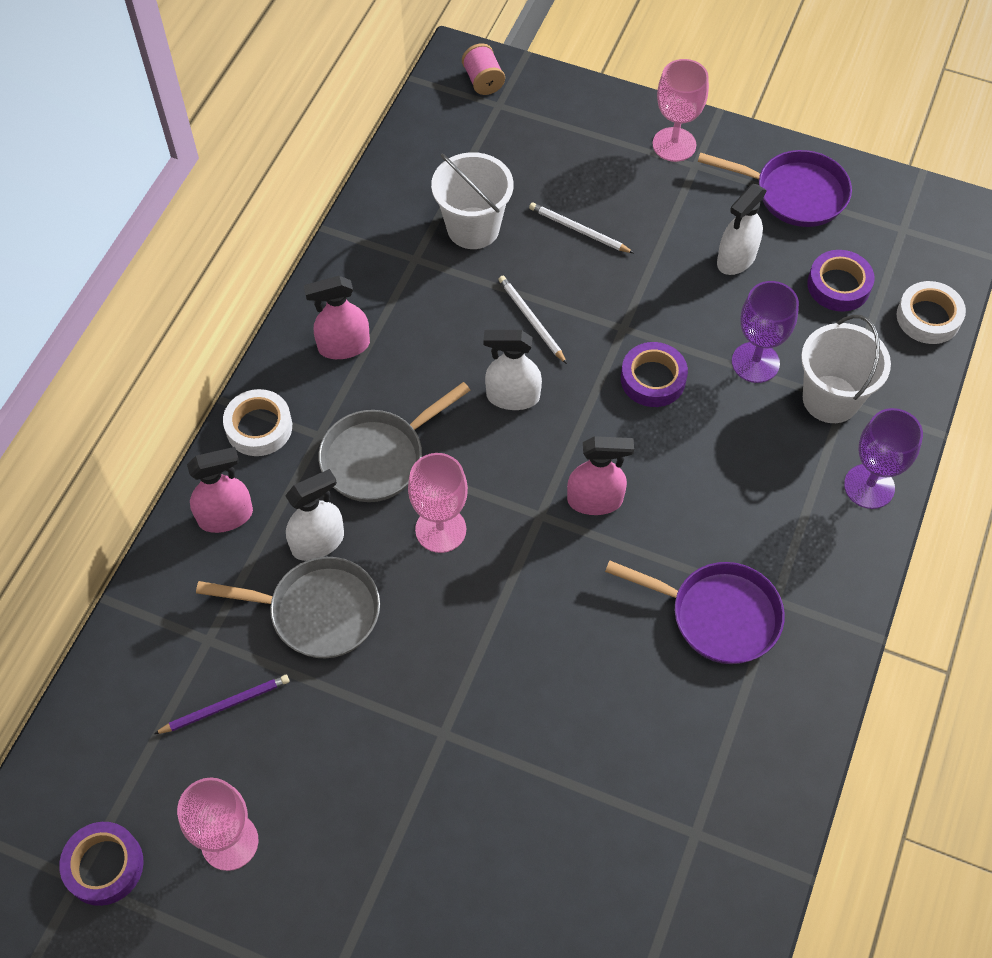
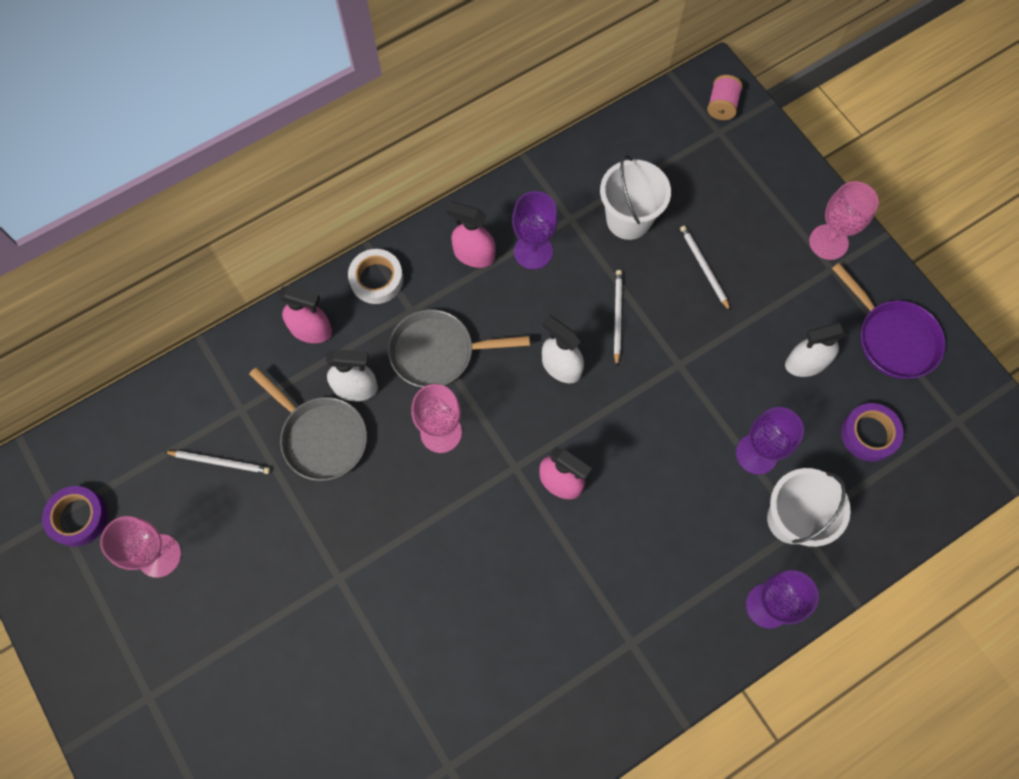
camera: 35 degrees right, 10 degrees up
purple pencil [154,675,290,734] -> white pencil [164,450,270,474]
purple pan [605,560,785,664] -> none
purple tape [621,342,688,407] -> none
white tape [896,281,966,344] -> none
none -> purple goblet [512,191,558,269]

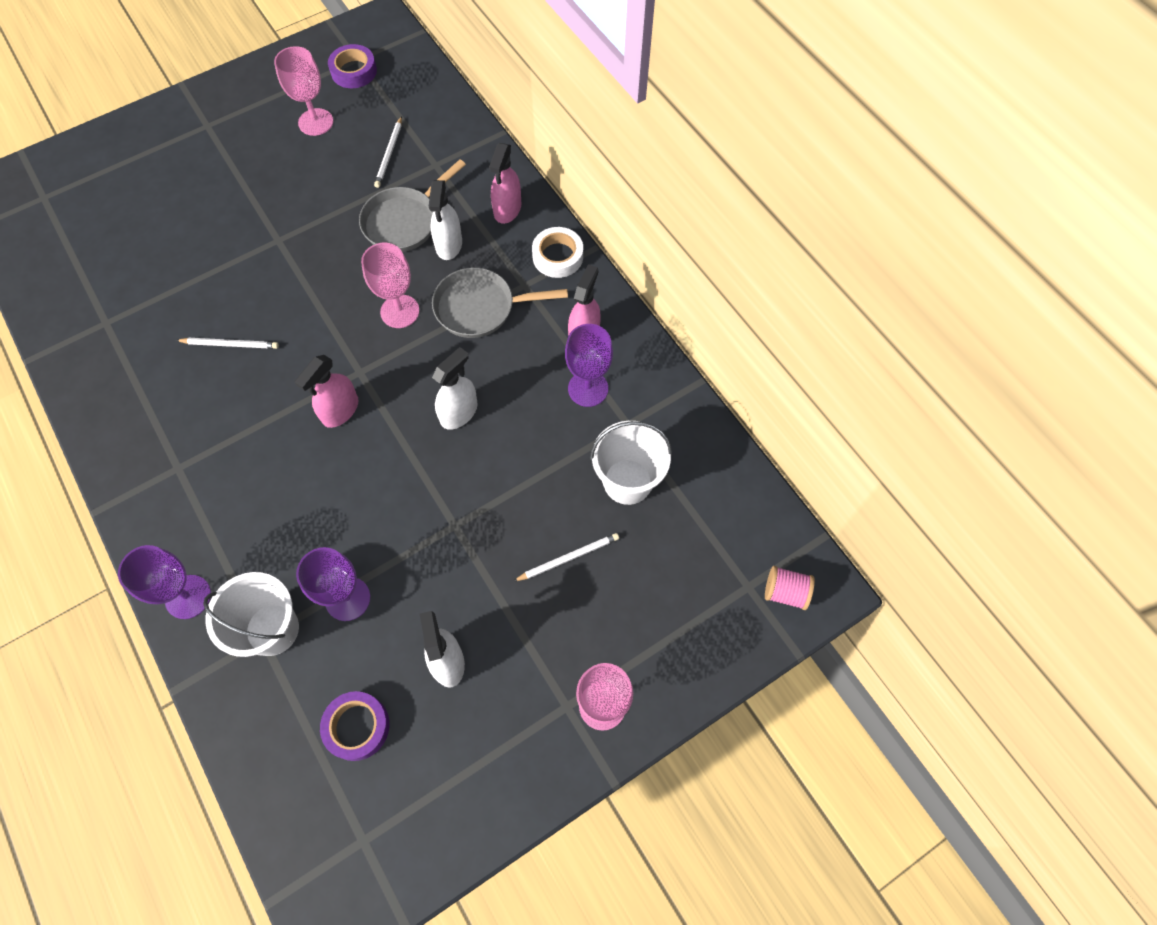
camera: 90 degrees right, 5 degrees down
grey pan [388,309,530,387] -> grey pan turned 90 degrees counterclockwise [432,267,568,338]
white pencil [614,270,622,367] -> white pencil moved to [176,338,279,349]
purple pan [832,263,945,379] -> none

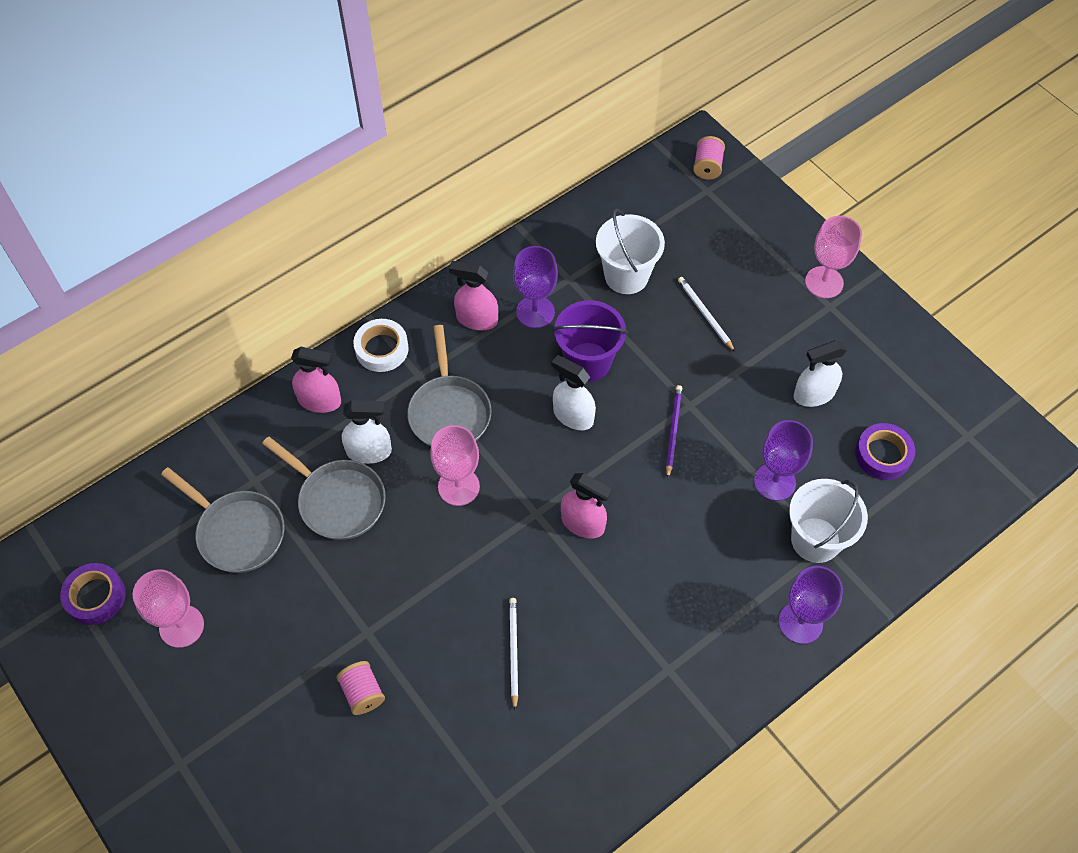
camera: 95 degrees left, 5 degrees down
white pencil [374,116,402,188] -> grey pan [161,467,285,573]
none -> pink spool [336,661,385,715]
none -> purple bucket [553,300,627,382]
none -> purple pencil [666,385,682,479]

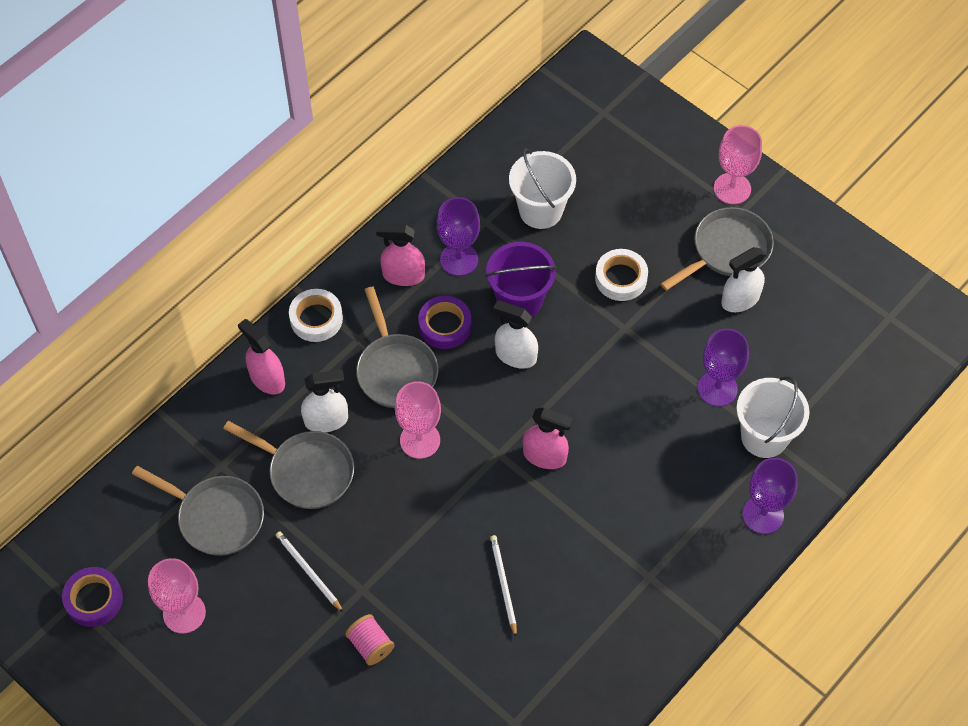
camera: 10 degrees left, 0 degrees up
pink spray bottle [291,347,341,413] -> pink spray bottle turned 135 degrees counterclockwise [238,319,285,394]
purple pencil [666,385,682,479] -> none
white pencil [678,277,735,352] -> white pencil moved to [276,531,344,613]
pink spool [693,136,725,180] -> none
purple tape [855,423,915,480] -> purple tape moved to [418,296,471,349]
none -> white tape [595,249,648,301]
none -> grey pan [661,207,774,291]

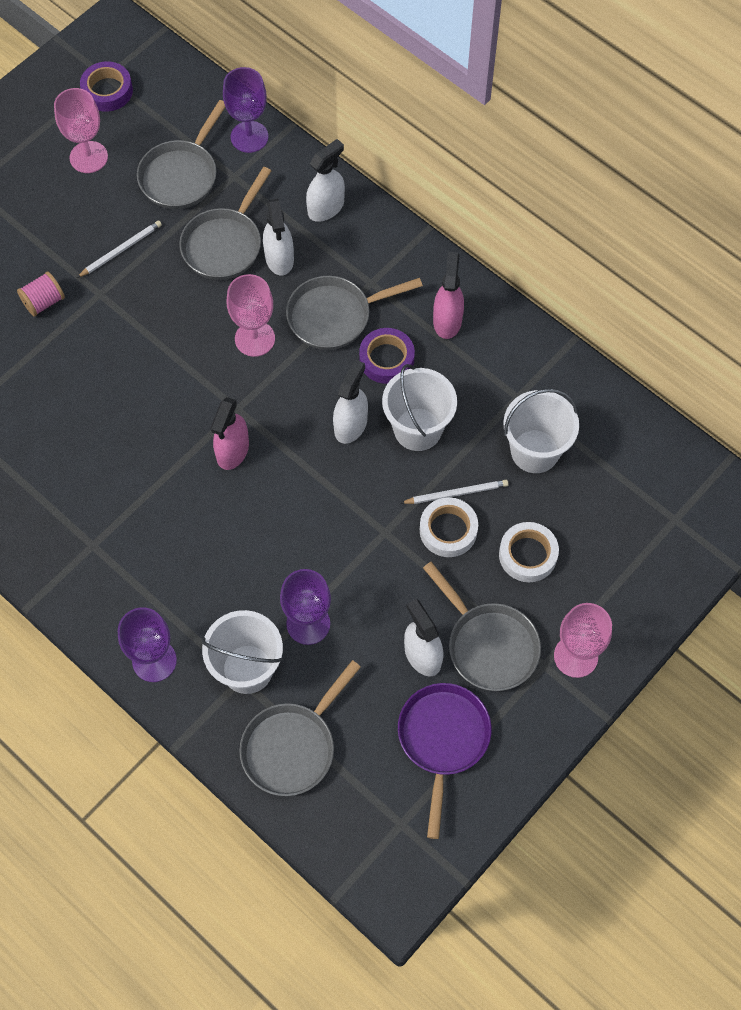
camera: 90 degrees right, 5 degrees up
pink spray bottle [238,319,285,394] -> white spray bottle [306,139,345,222]
white tape [289,289,343,342] -> white tape moved to [499,522,559,582]
purple goblet [437,197,480,276] -> purple goblet moved to [223,67,268,153]
purple bucket [485,242,557,317] -> white bucket [382,364,457,451]
white pencil [490,535,517,637] -> white pencil moved to [401,480,509,504]
none -> grey pan [239,660,361,796]
none -> purple pan [398,683,492,839]

